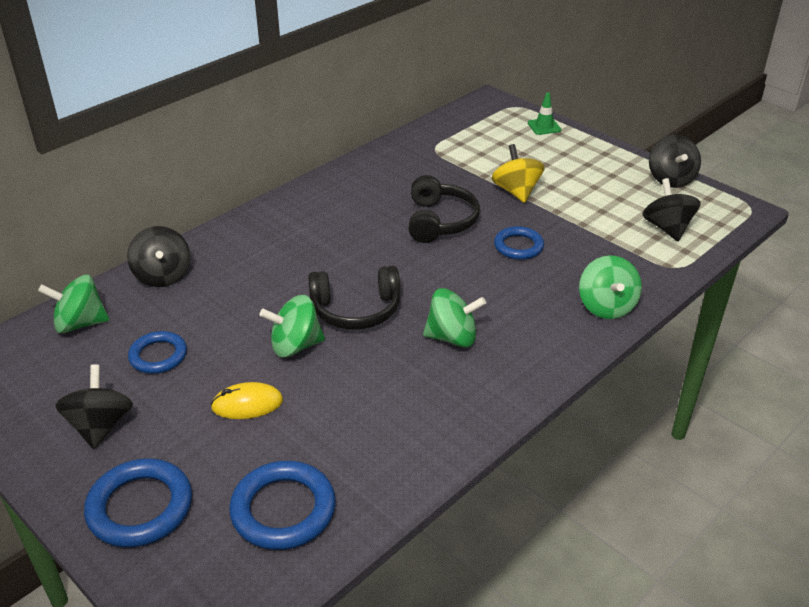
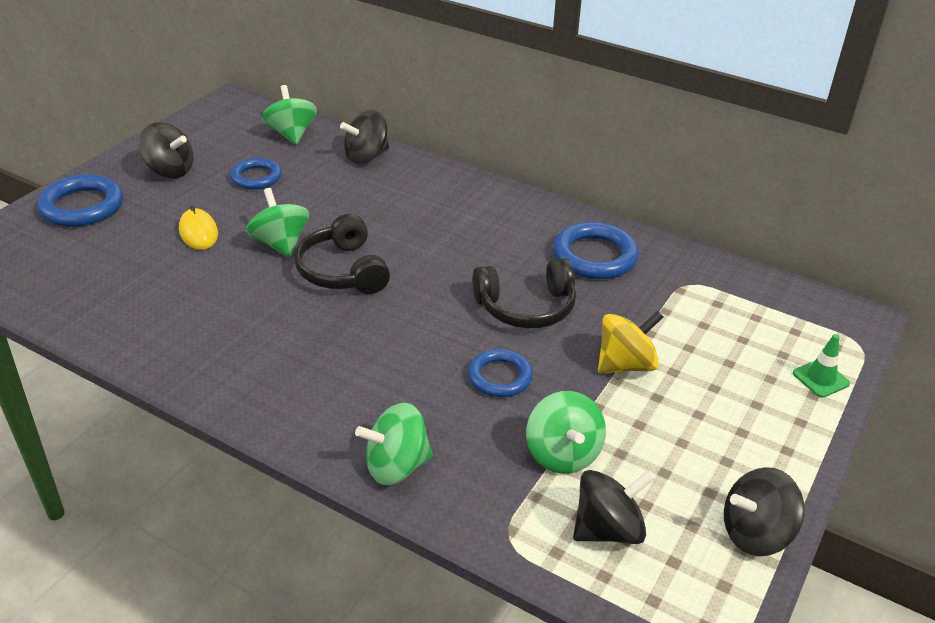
camera: 75 degrees right, 0 degrees up
black spinning top [55,364,133,449] -> black spinning top turned 45 degrees clockwise [139,122,193,178]
blue ring [229,461,336,550] -> blue ring moved to [553,222,639,279]
green spinning top [423,288,486,347] -> green spinning top moved to [526,391,606,474]

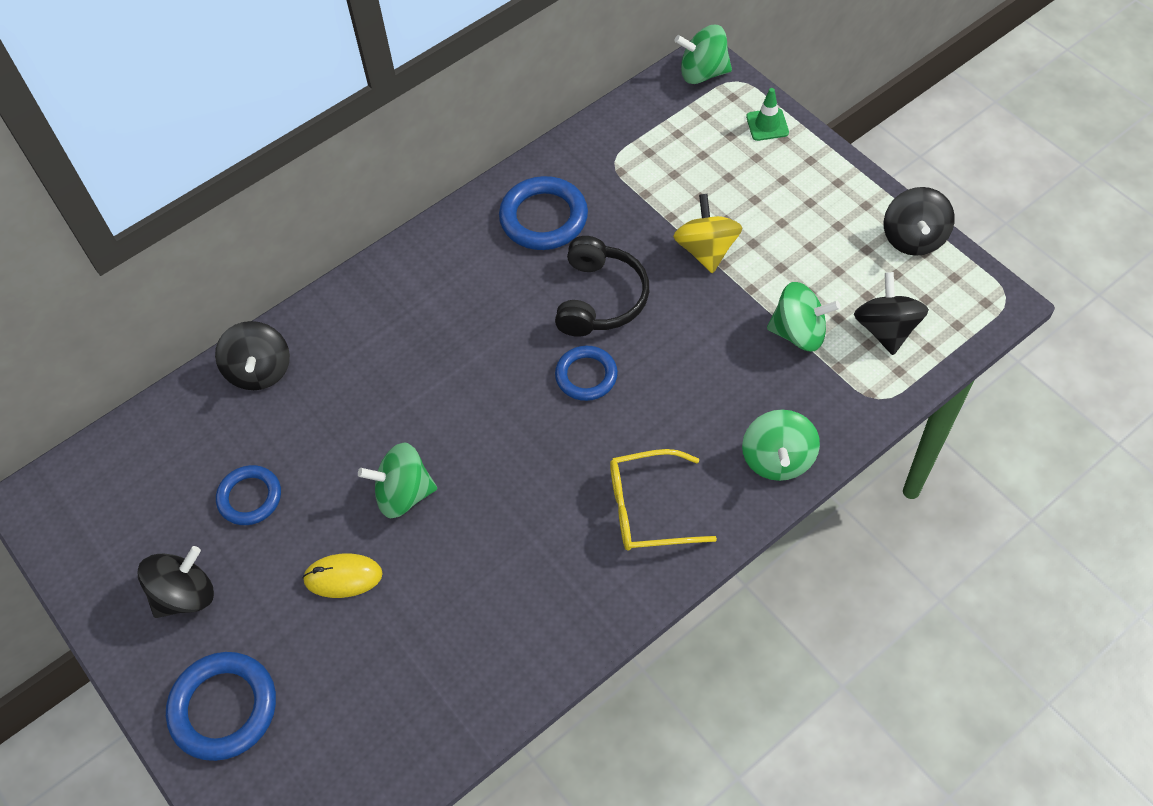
camera: 65 degrees left, 20 degrees up
green spinning top [262,85,317,145] -> green spinning top moved to [674,25,732,84]
black headphones [294,214,390,294] -> none
blue ring [468,349,533,397] -> blue ring moved to [555,346,618,401]
none -> yellow glasses [610,449,717,551]

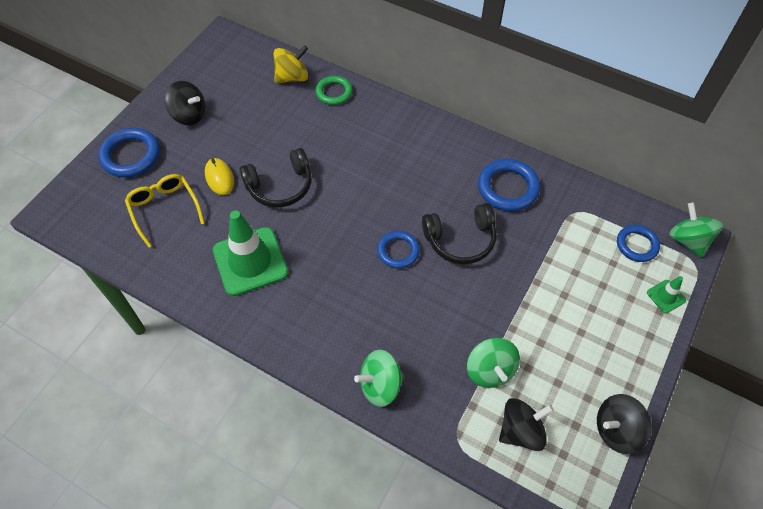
camera: 65 degrees right, 0 degrees up
black spinning top [215,321,290,390] -> green ring [316,76,352,105]
blue ring [216,465,281,525] -> blue ring moved to [617,225,660,262]
green spinning top [358,442,437,518] -> black headphones [240,148,311,207]
yellow glasses [610,449,717,551] -> yellow glasses moved to [125,174,205,248]
yellow spinning top [673,194,742,273] -> yellow spinning top moved to [274,45,308,83]
none -> green traffic cone [213,210,288,296]

